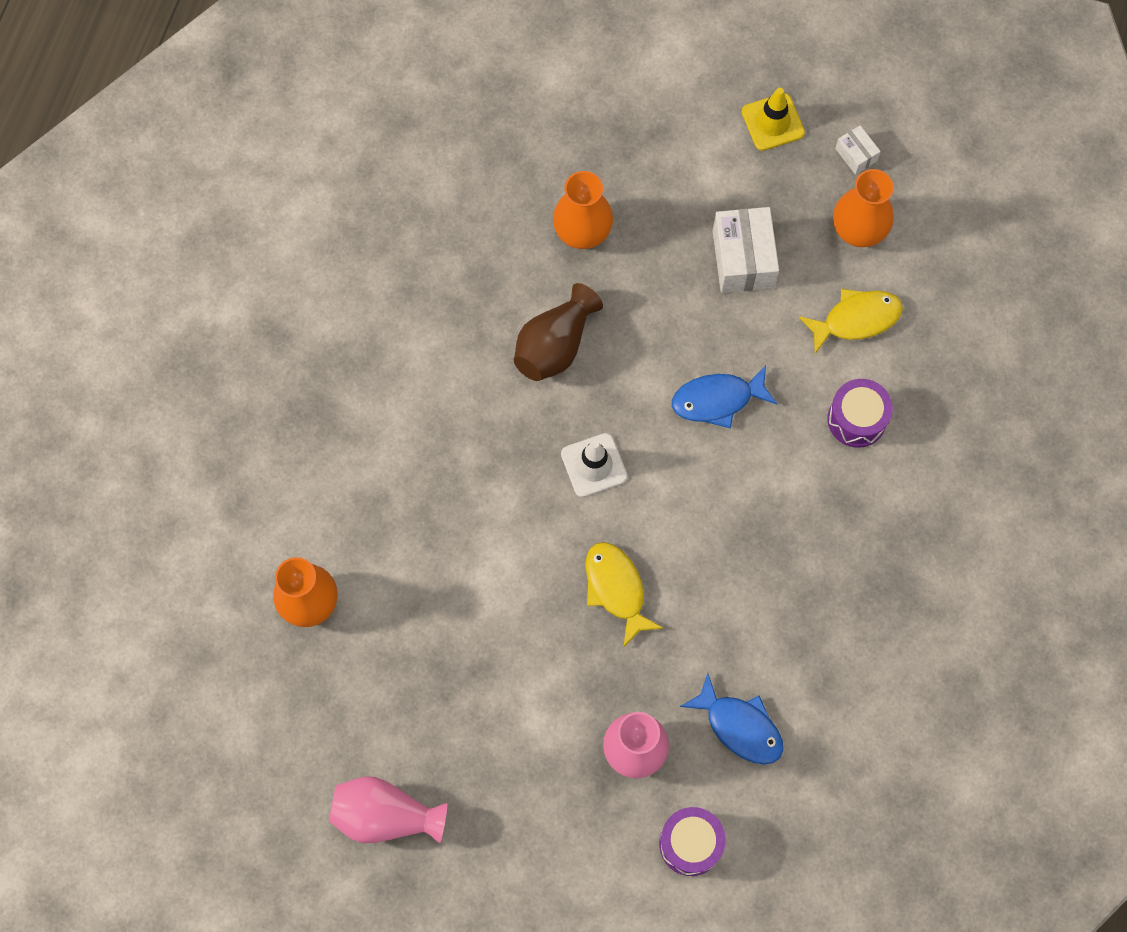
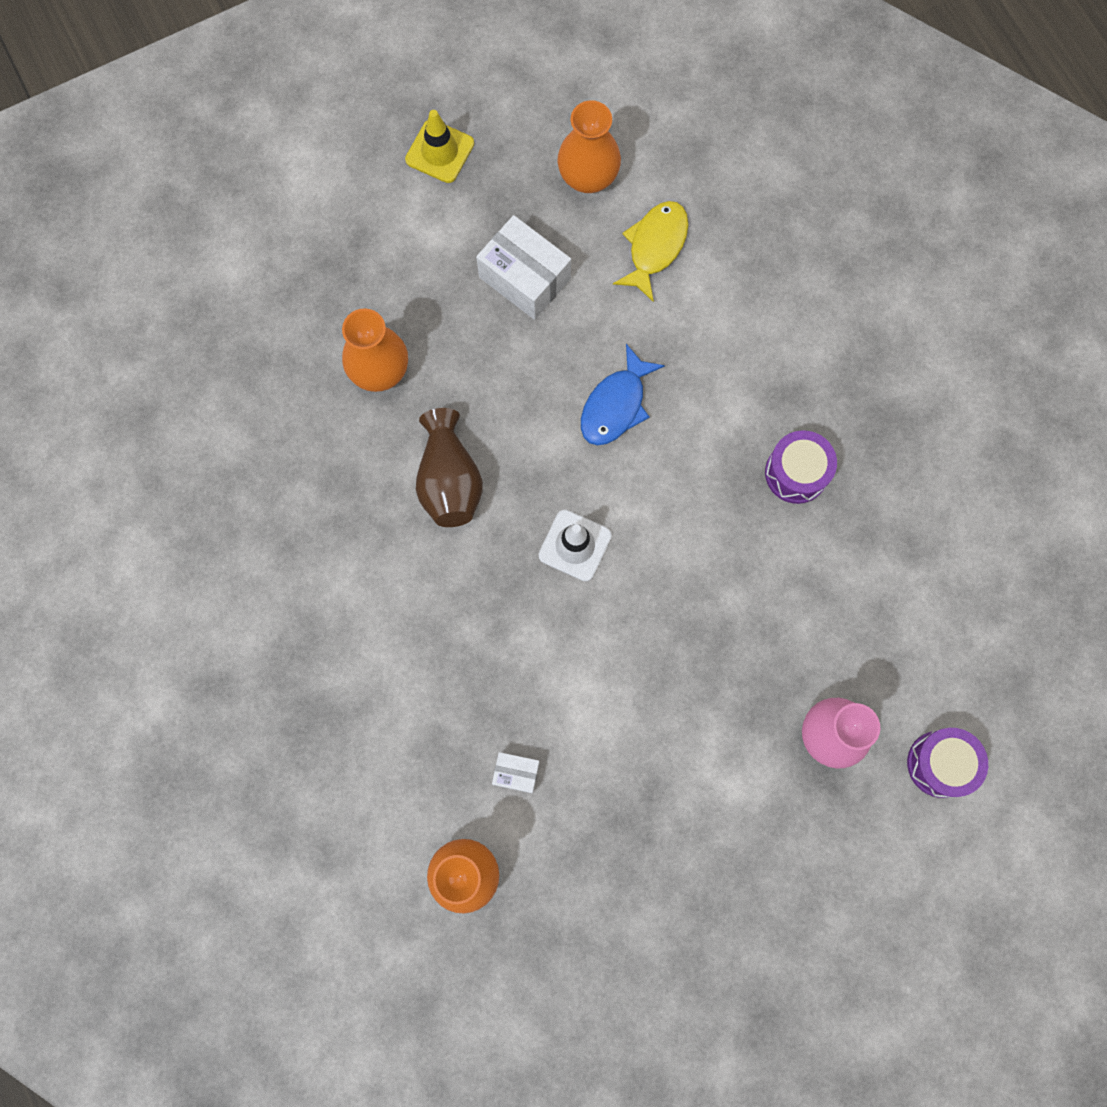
camera: 45 degrees left, 5 degrees up
pink vase [329,776,447,844] -> none
yellow fish [586,542,663,648] -> none
blue fish [680,673,783,765] -> none
purple drum [828,379,893,448] -> purple drum moved to [765,430,837,504]
white box [835,125,881,175] -> white box moved to [492,752,540,794]

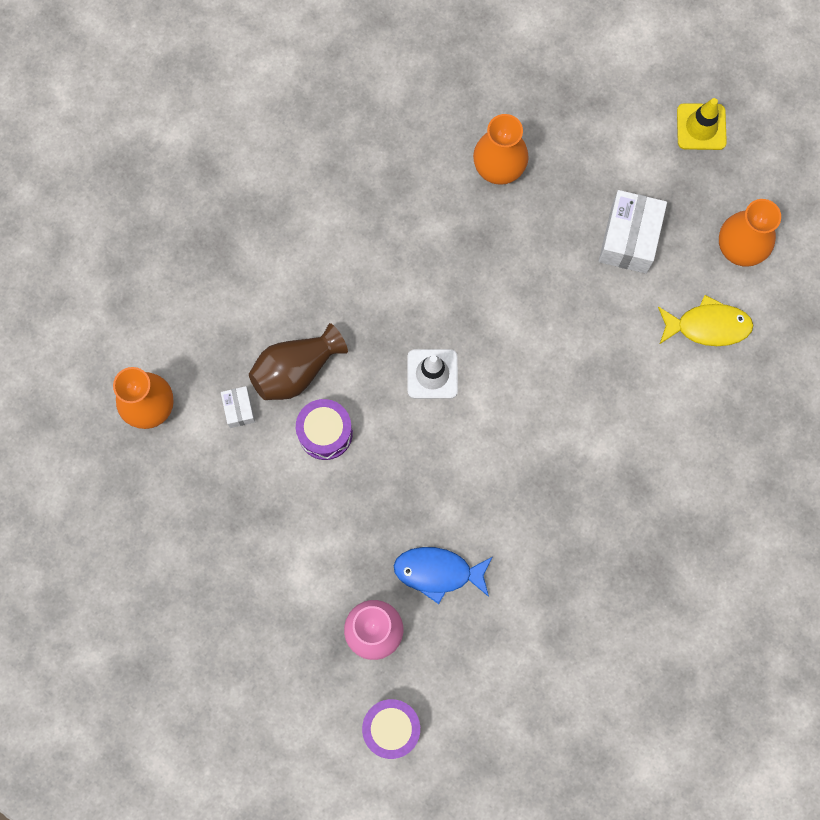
camera: 65 degrees right, 0 degrees up
brown vase [416,408,483,527] -> brown vase moved to [249,323,348,400]
blue fish [581,344,665,446] -> blue fish moved to [394,547,492,604]
purple drum [765,430,837,504] -> purple drum moved to [296,399,353,460]

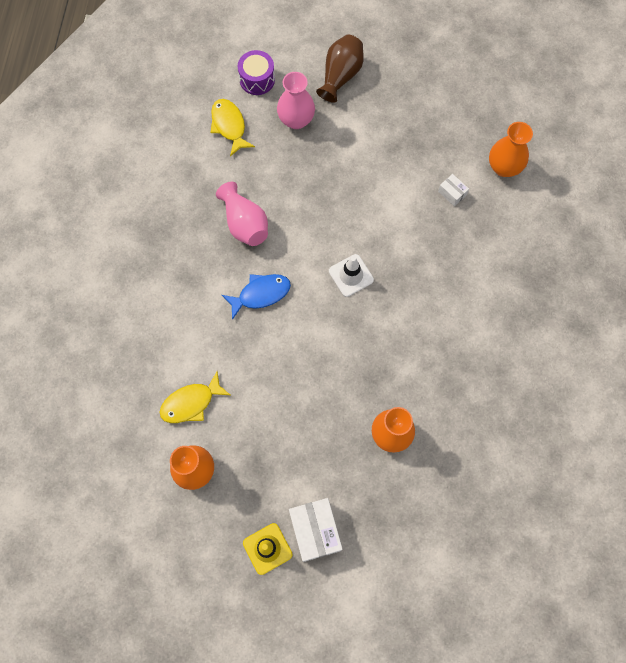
camera: 150 degrees right, 5 degrees down
brown vase [249,323,348,400] -> brown vase moved to [316,35,364,103]
purple drum [296,399,353,460] -> none
blue fish [394,547,492,604] -> blue fish moved to [222,274,291,320]
white box [599,190,667,274] -> white box moved to [289,498,343,562]
none -> yellow fish [210,99,255,156]
none -> pink vase [216,182,268,246]

